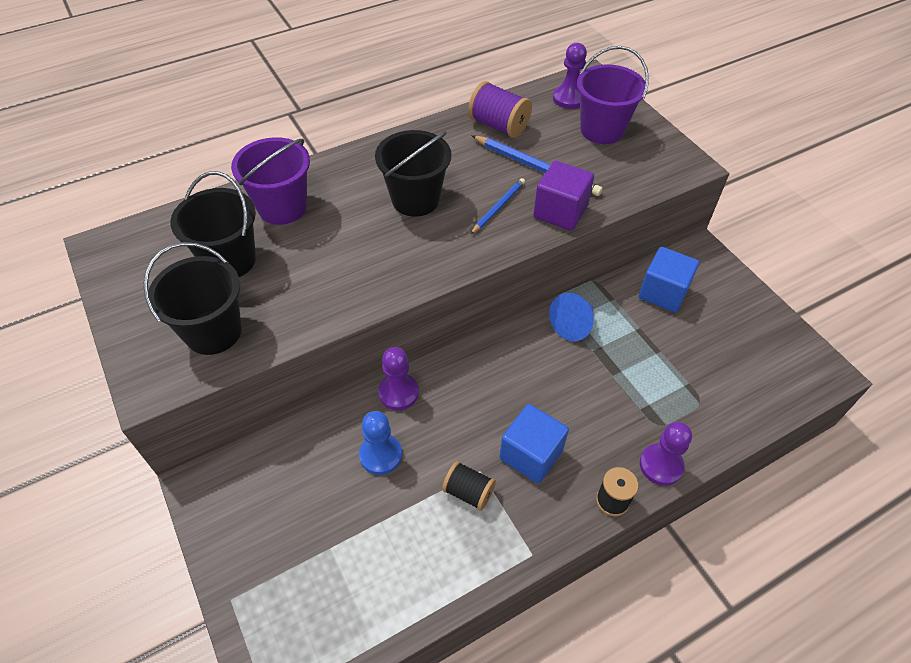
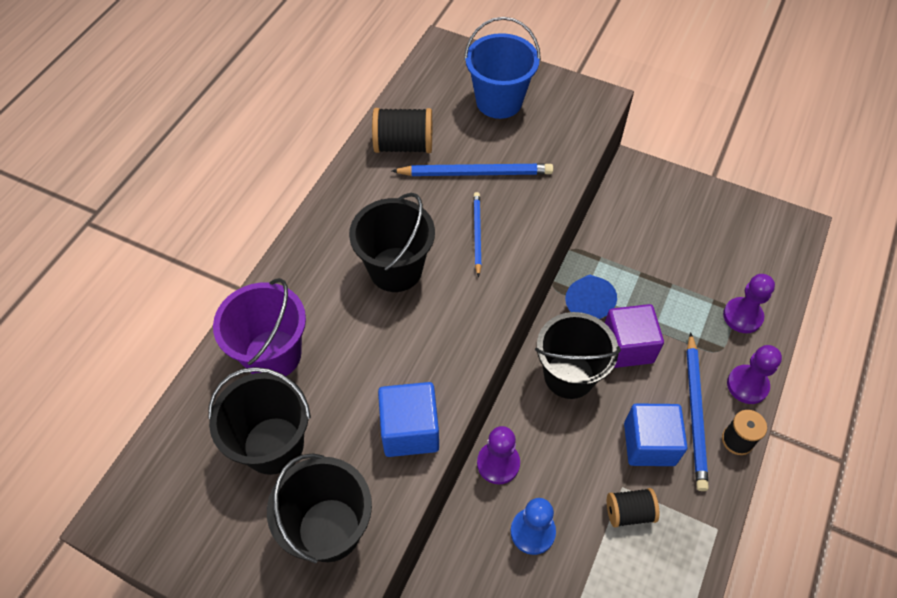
camera: 35 degrees left, 5 degrees up
purple spool [468,81,532,138] -> black spool [372,108,432,153]
purple cube [533,161,594,231] -> purple cube moved to [605,304,664,368]
purple pawn [553,43,587,109] -> purple pawn moved to [723,274,775,333]
purple bucket [577,46,649,144] -> blue bucket [464,17,541,119]
blue cube [639,247,699,313] -> blue cube moved to [378,382,439,457]
none -> black bucket [535,312,621,399]
none -> blue pencil [687,332,709,491]

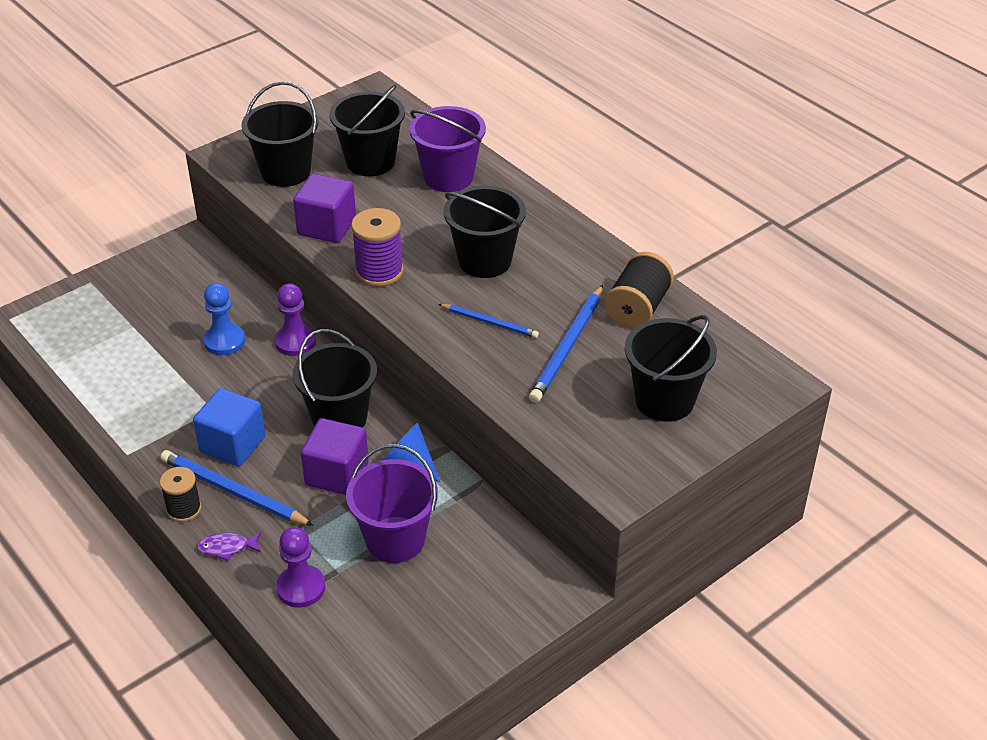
camera: 115 degrees right, 15 degrees down
blue cube [378,382,439,457] -> purple cube [293,174,356,243]
blue bucket [464,17,541,119] -> black bucket [625,315,717,422]
black spool [607,488,659,527] -> none
purple pawn [727,345,782,404] -> purple fish [197,532,261,561]
none -> purple bucket [346,444,438,563]
none -> purple spool [351,208,404,287]

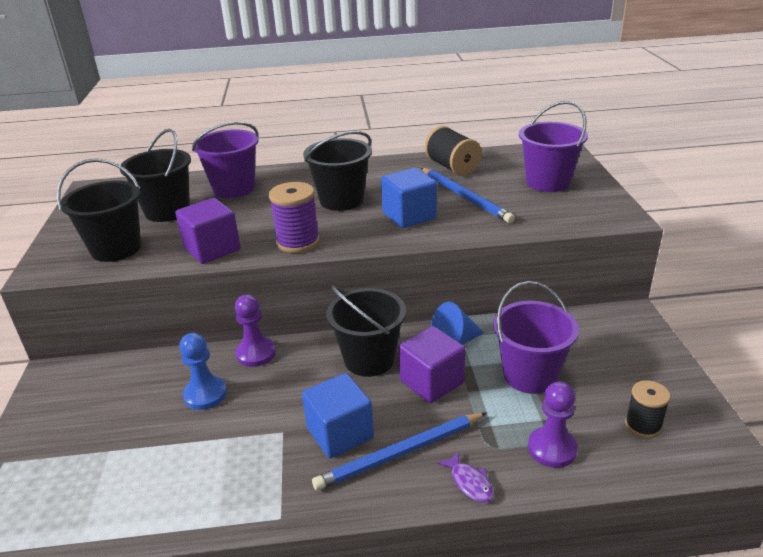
camera: 55 degrees left, 10 degrees down
black spool [160,467,201,522] -> black spool moved to [625,380,670,438]
purple fish [197,532,261,561] -> purple fish turned 60 degrees counterclockwise [437,451,494,503]
blue pencil [439,304,539,338] -> blue cube [381,168,437,228]
black bucket [625,315,717,422] -> purple bucket [519,101,588,192]

